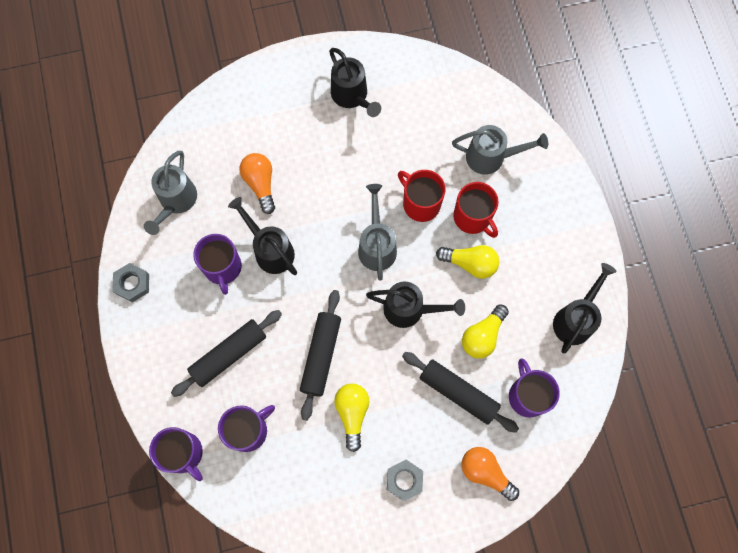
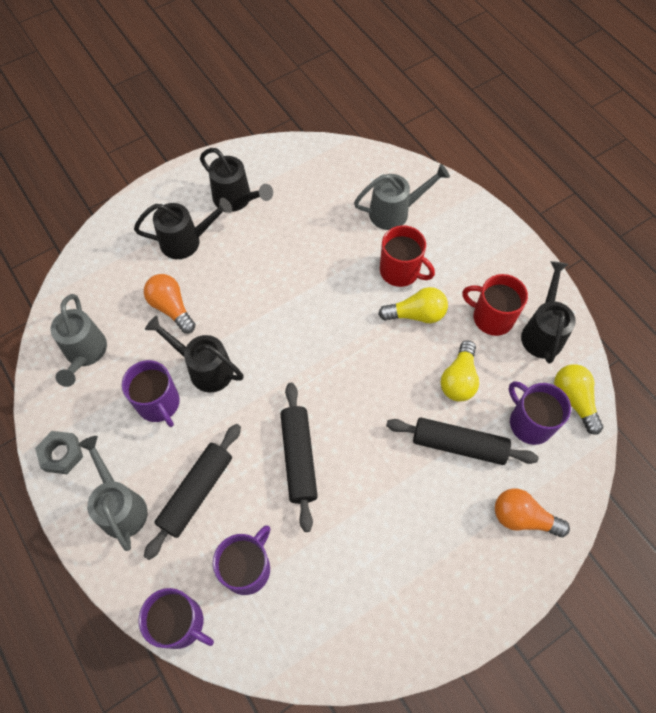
camera: 20 degrees left, 10 degrees down
yellow light bulb [334,384,369,452] -> yellow light bulb moved to [554,364,603,435]
grey watering can [358,184,397,281] -> grey watering can moved to [78,436,148,551]
black watering can [366,282,465,328] -> black watering can moved to [134,198,232,259]
grey nut [387,460,423,501] -> none
red mug [398,170,445,222] -> red mug moved to [462,274,528,336]

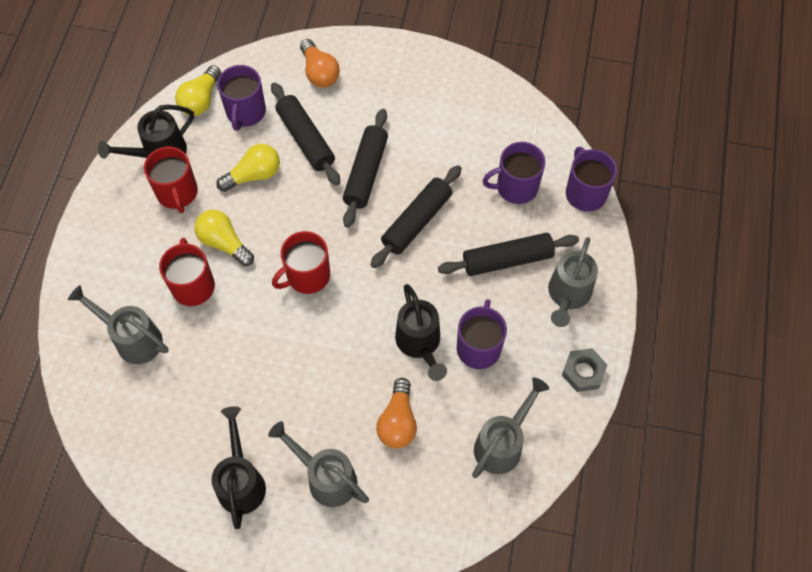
camera: 135 degrees left, 0 degrees up
black watering can [134,198,232,259] -> grey watering can [268,421,369,507]
none -> red mug [272,231,330,294]
none -> black rolling pin [343,109,388,228]

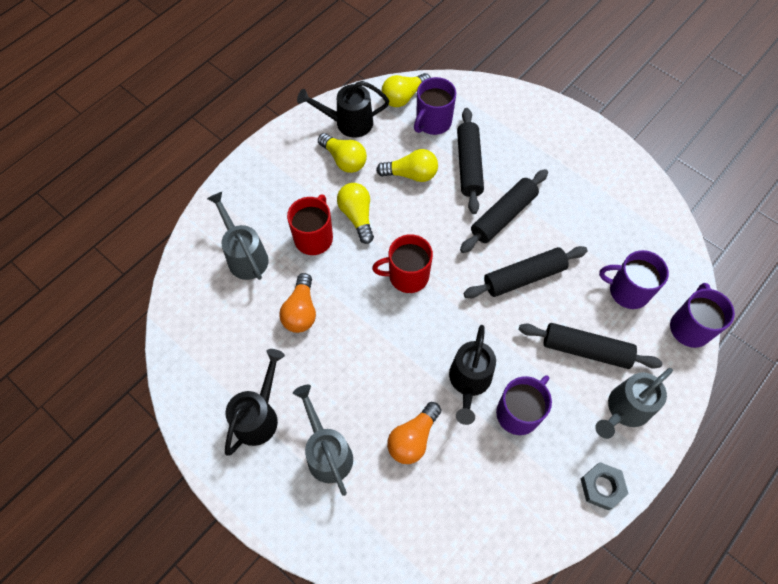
camera: 30 degrees right, 0 degrees up
red mug [144,147,198,213] -> yellow light bulb [318,133,367,173]
orange light bulb [300,39,340,88] -> orange light bulb moved to [279,273,316,333]
grey watering can [472,377,549,478] -> none

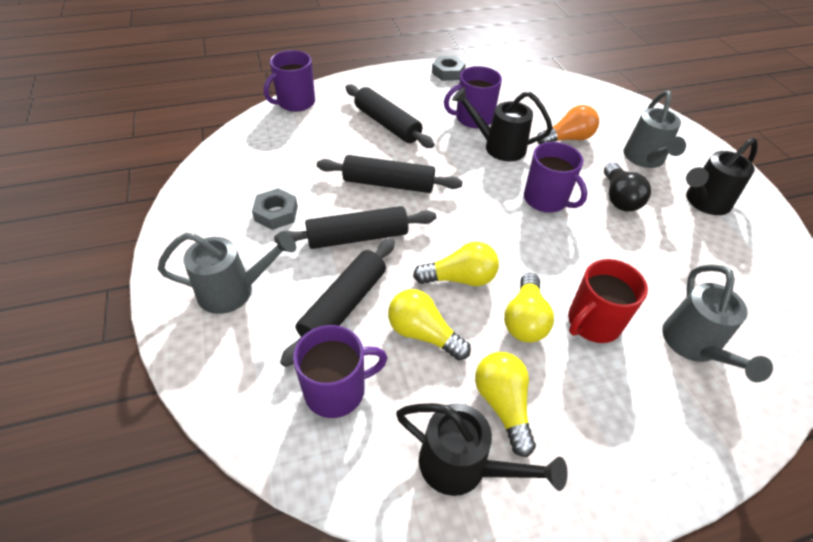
camera: 150 degrees left, 15 degrees down
orange light bulb [279,273,316,333] -> none
red mug [372,234,433,293] -> none
yellow light bulb [382,73,431,107] -> yellow light bulb moved to [413,242,499,286]
black watering can [449,325,496,425] -> black watering can turned 120 degrees counterclockwise [452,87,553,161]
grey watering can [595,368,673,439] -> grey watering can moved to [158,232,296,314]
purple mug [599,250,669,309] -> purple mug moved to [524,142,588,213]
none -> grey nut [252,188,298,230]
none -> black light bulb [604,162,651,212]

